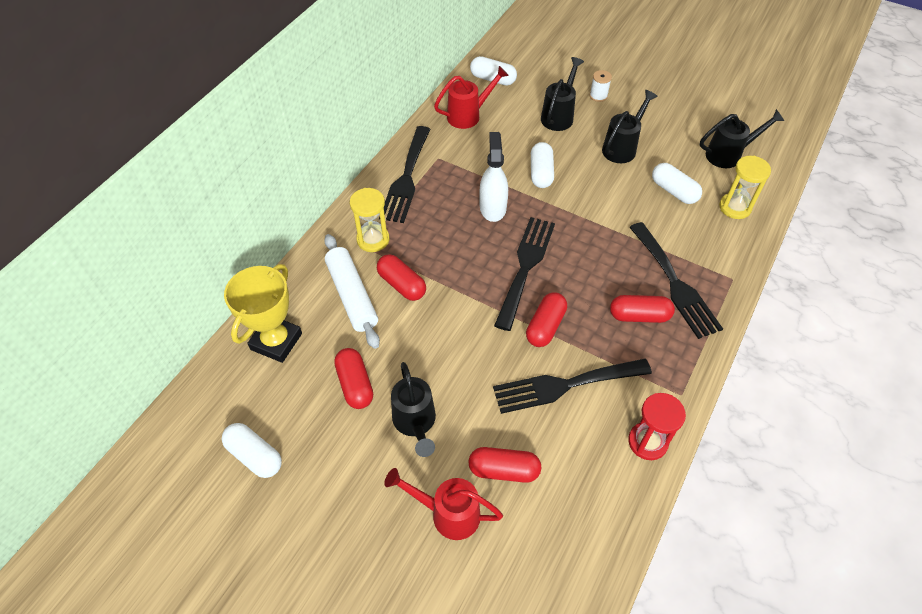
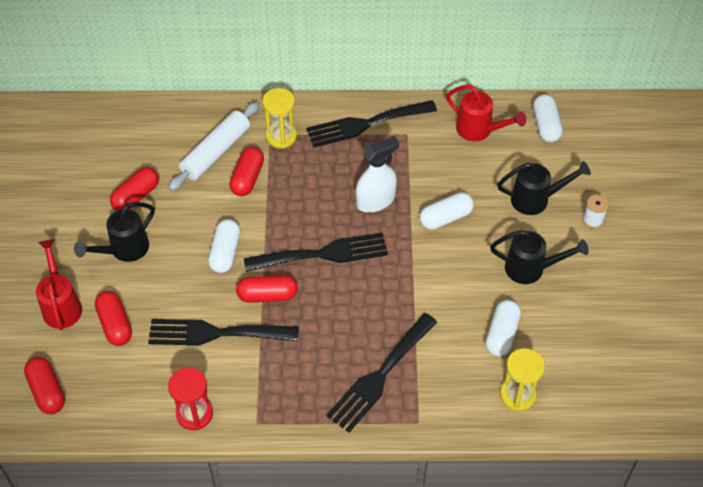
camera: 60 degrees right, 0 degrees up
white capsule [221,423,282,478] -> white capsule moved to [208,219,240,273]
yellow trophy [224,264,302,363] -> none
black fork [493,358,652,414] -> black fork turned 45 degrees counterclockwise [148,319,299,346]
red capsule [610,295,675,323] -> red capsule moved to [24,357,65,414]
black watering can [700,109,784,168] -> none

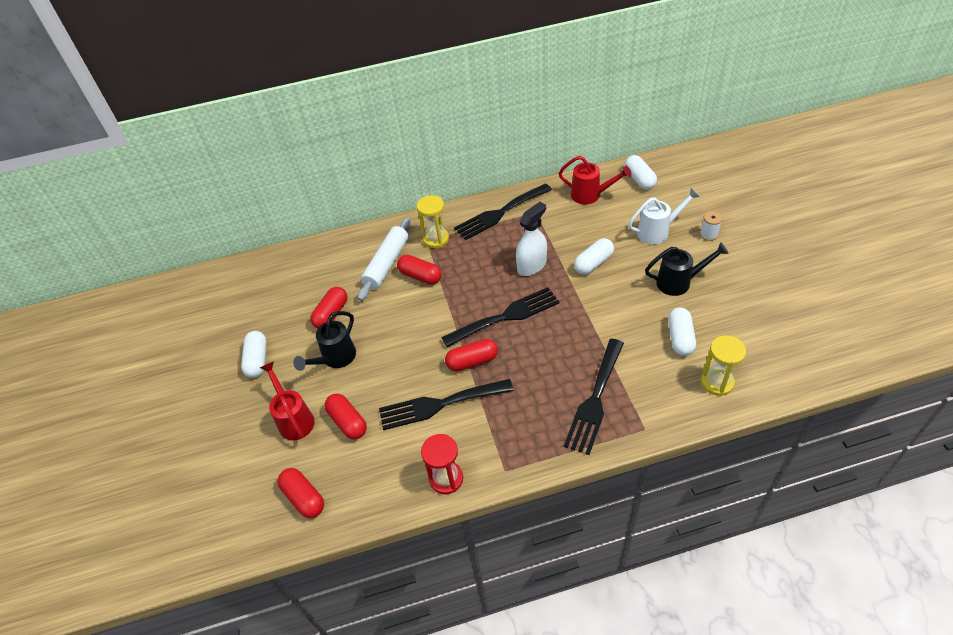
camera: 10 degrees left, 5 degrees down
white capsule [208,219,240,273] -> white capsule moved to [241,331,267,378]
red capsule [229,147,264,196] -> red capsule turned 60 degrees counterclockwise [397,255,442,285]
black watering can [497,161,591,215] -> white watering can [628,188,700,245]

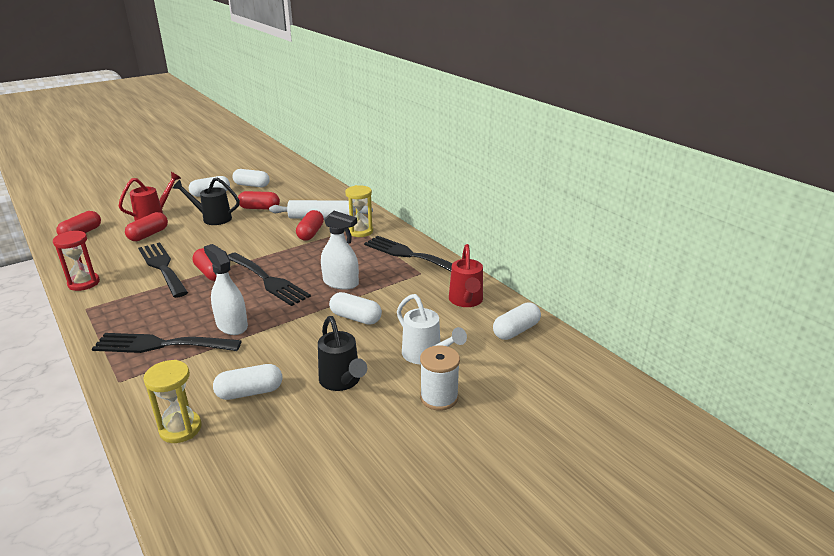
camera: 65 degrees right, 20 degrees down
white spool [700,211,723,241] -> white spool [420,345,460,411], size x1.54
none -> white spray bottle [204,244,248,335]
none -> white capsule [232,169,270,187]

